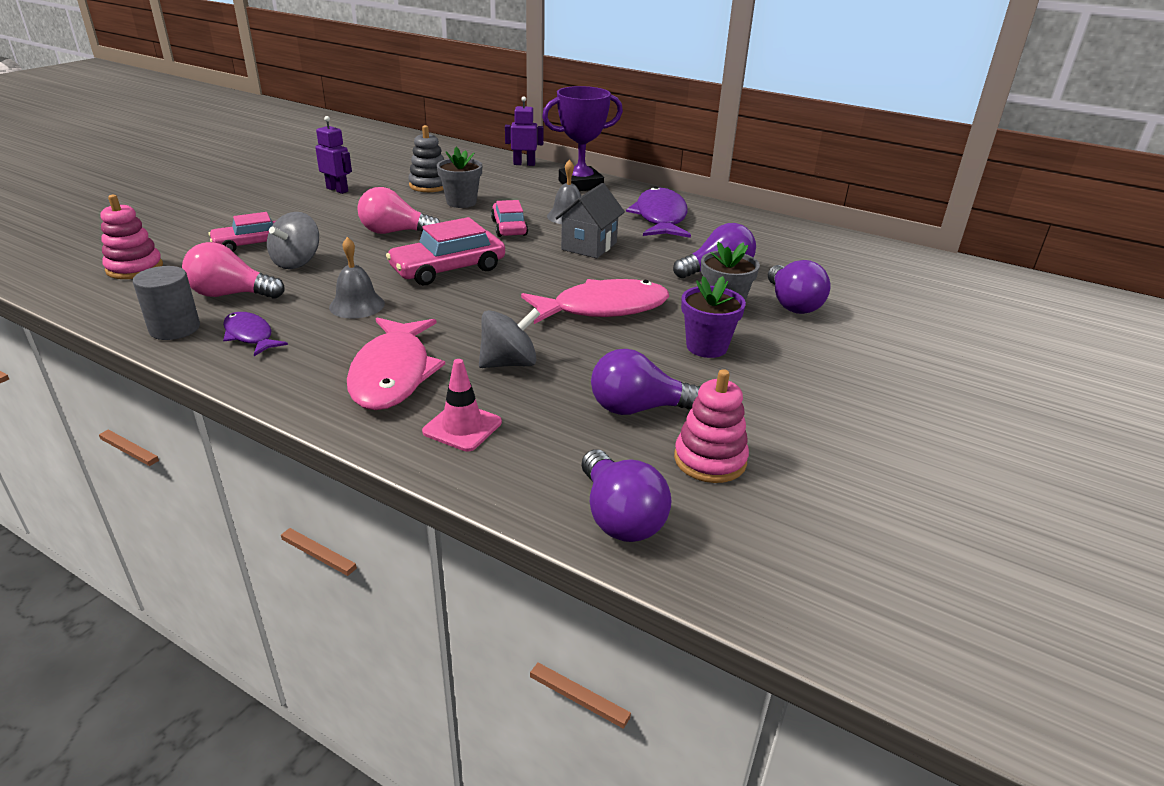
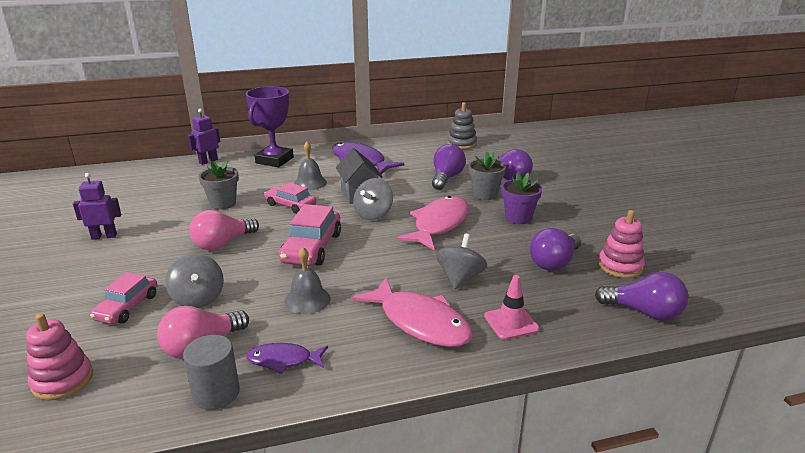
camera: 45 degrees left, 5 degrees down
grey stacking toy [408,125,444,192] -> grey stacking toy moved to [447,102,477,149]
none -> grey spinning top [353,178,393,220]

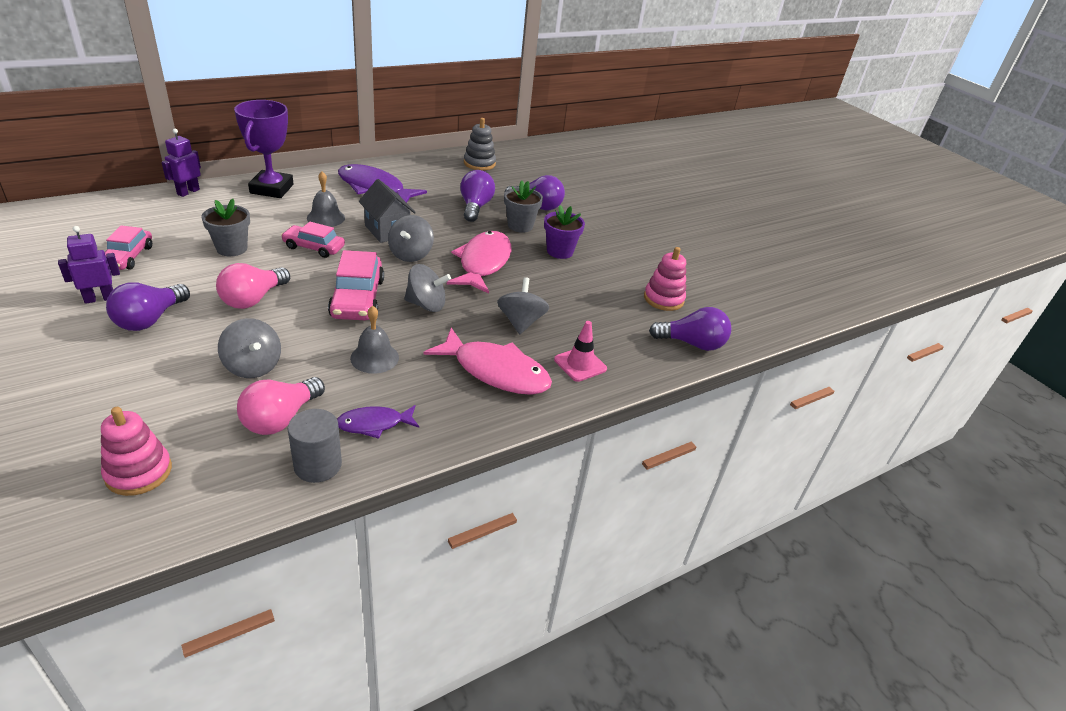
camera: 20 degrees left, 10 degrees up
pink car [90,272,158,324] -> pink car moved to [105,225,152,270]
purple light bulb [530,228,581,271] -> purple light bulb moved to [106,282,190,331]
none -> grey spinning top [404,264,451,312]

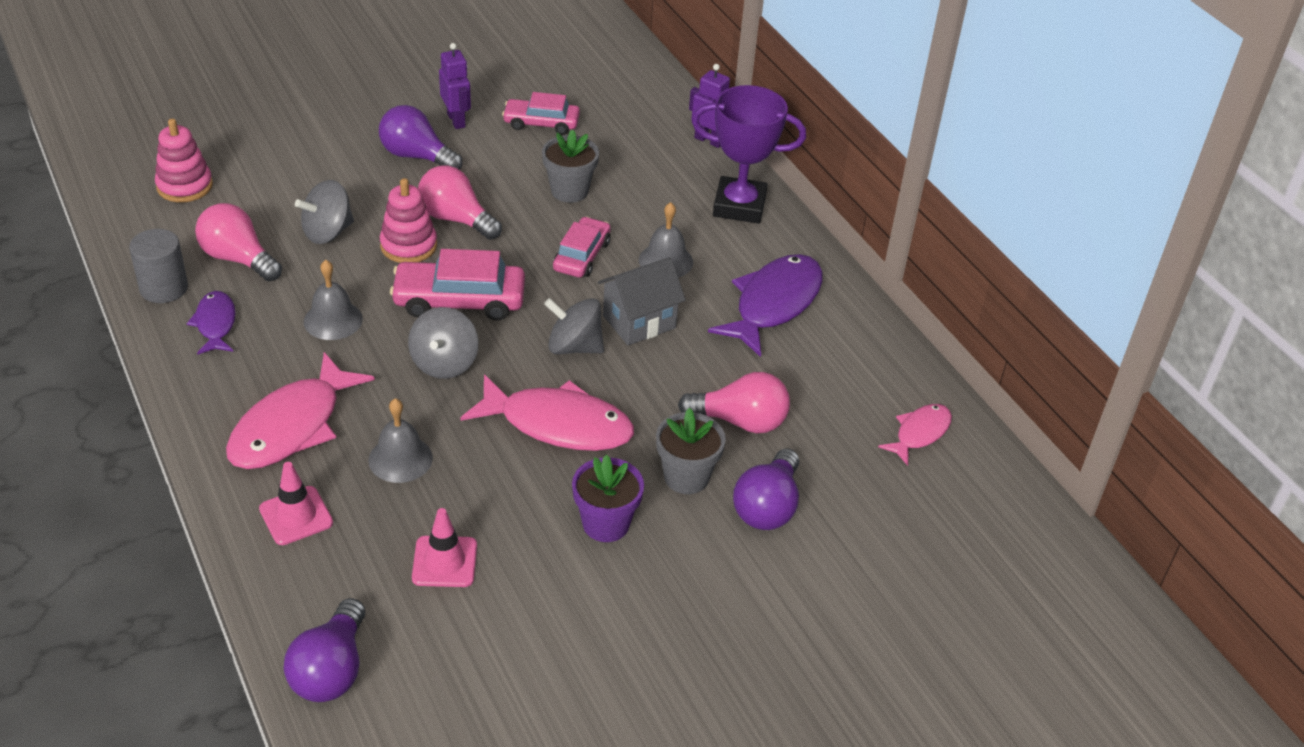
camera: 95 degrees right, 5 degrees up
purple light bulb [460,170,495,222] -> pink light bulb [678,372,790,433]
grey stacking toy [464,118,496,170] -> pink fish [878,404,952,466]
grey spinning top [497,277,549,334] -> grey bell [368,398,433,483]
pink stacking toy [644,247,686,311] -> pink stacking toy moved to [380,178,437,263]
none -> pink traffic cone [412,508,477,587]

